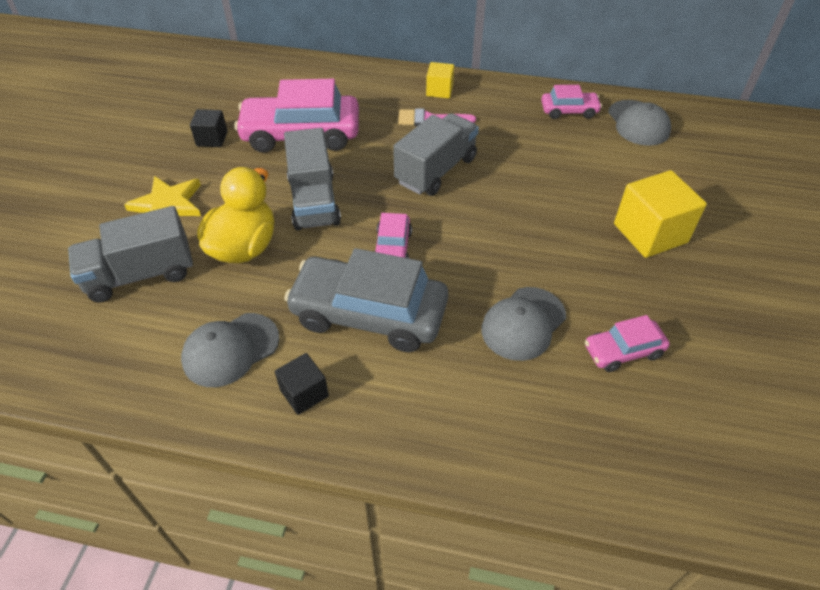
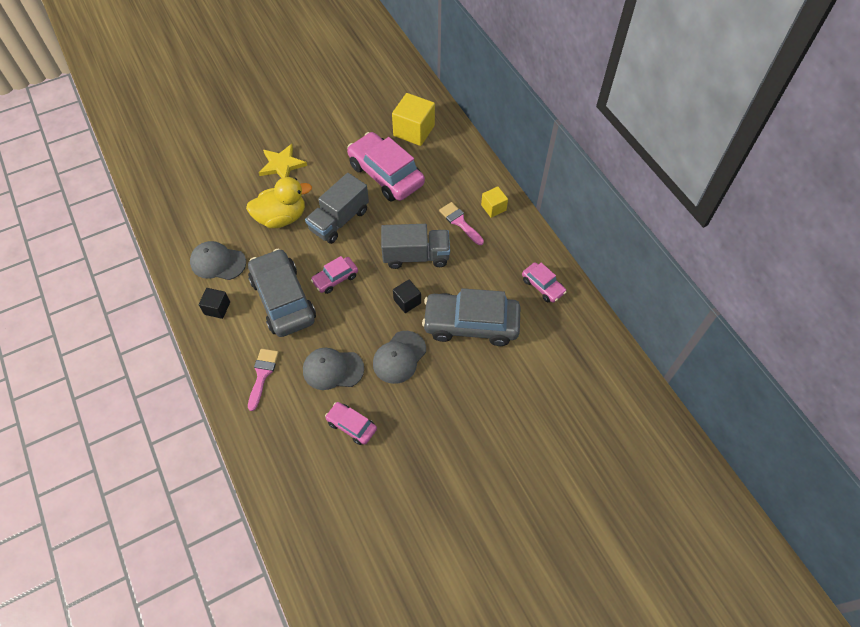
camera: 50 degrees right, 10 degrees up
grey truck [68,206,193,303] -> none
black cube [190,109,228,147] -> black cube moved to [393,280,421,313]
grey cap [608,100,671,146] -> grey cap moved to [373,331,426,384]
yellow cube [614,170,707,258] -> yellow cube moved to [392,93,435,146]
none -> pink brush [248,349,279,411]
none -> grey car [422,288,520,346]

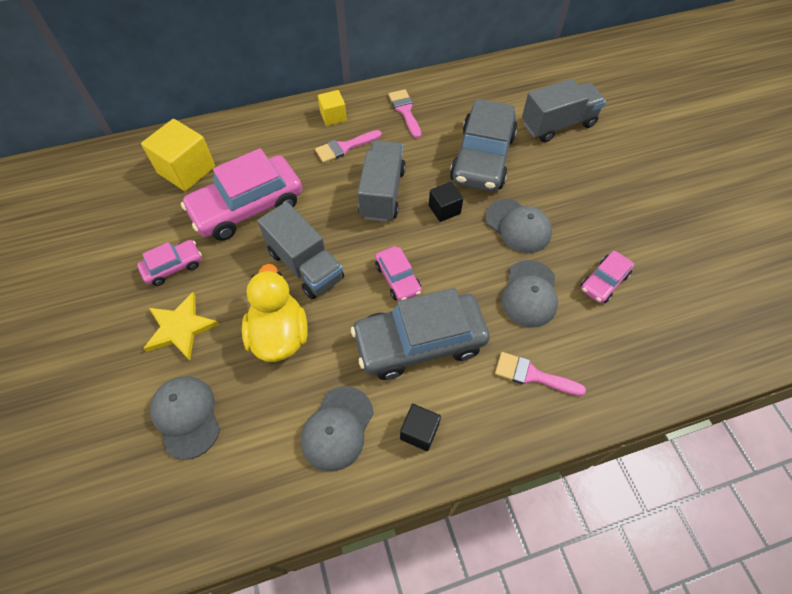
camera: 80 degrees left, 0 degrees up
pink car [522,262,567,303] -> pink car moved to [137,240,202,286]
none -> grey cap [150,376,220,460]
none -> pink brush [388,89,421,138]
none -> grey truck [522,79,606,142]

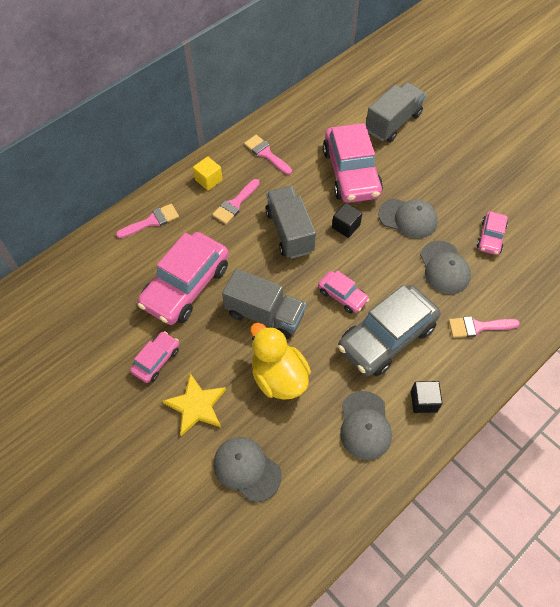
camera: 25 degrees left, 0 degrees up
yellow cube [141,119,215,191] -> none
grey car [450,99,517,192] -> pink car [323,123,383,203]
none -> pink brush [116,204,179,238]

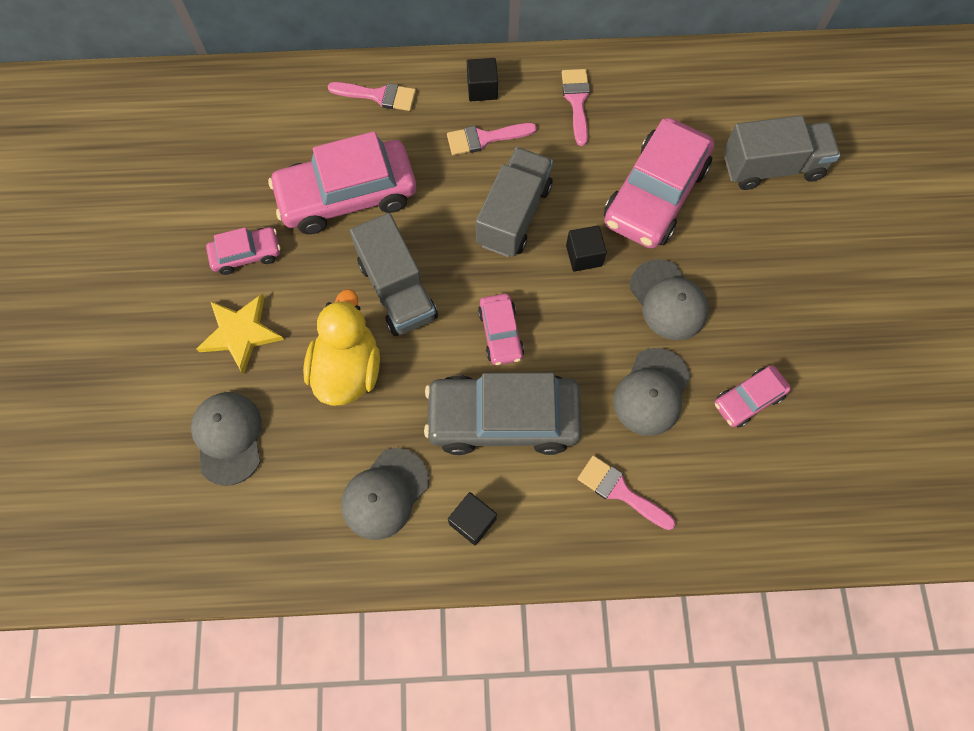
camera: 40 degrees right, 10 degrees up
yellow cube [193,156,222,190] -> black cube [467,58,498,101]

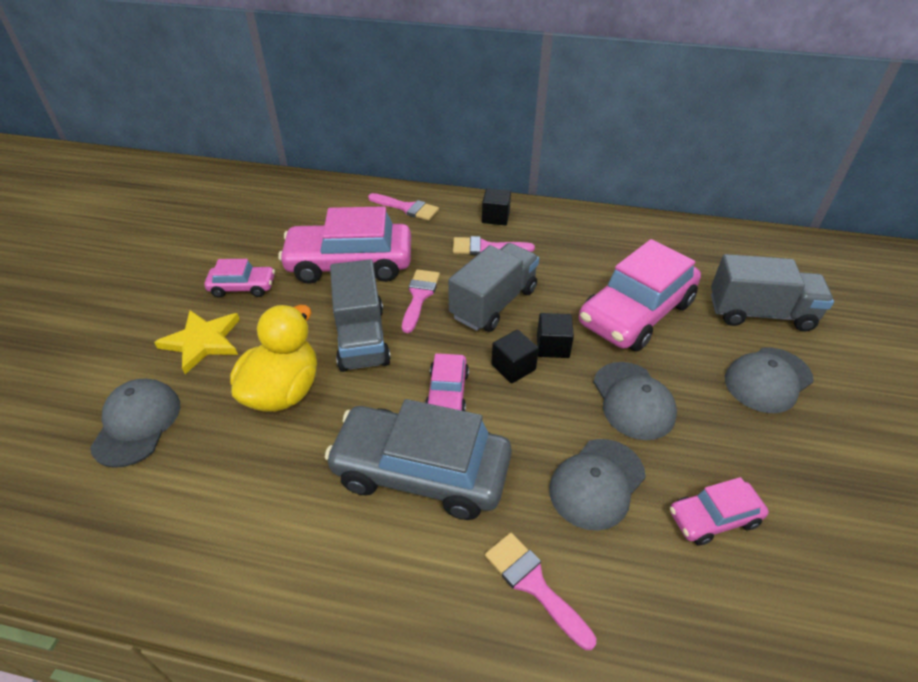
camera: 15 degrees right, 25 degrees down
grey cap [341,448,429,540] -> grey cap moved to [725,347,814,413]
black cube [448,492,497,545] -> black cube moved to [491,329,539,384]
pink brush [562,69,590,146] -> pink brush moved to [402,269,440,333]

